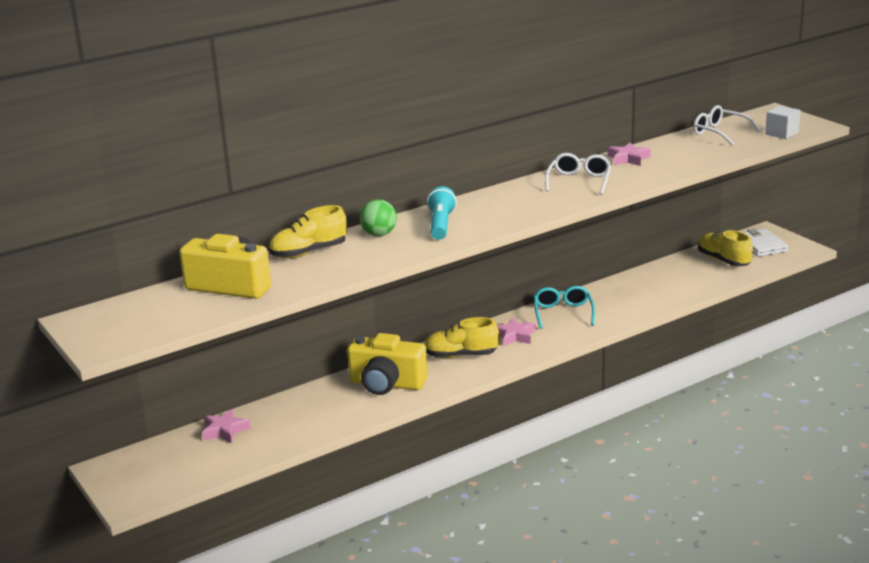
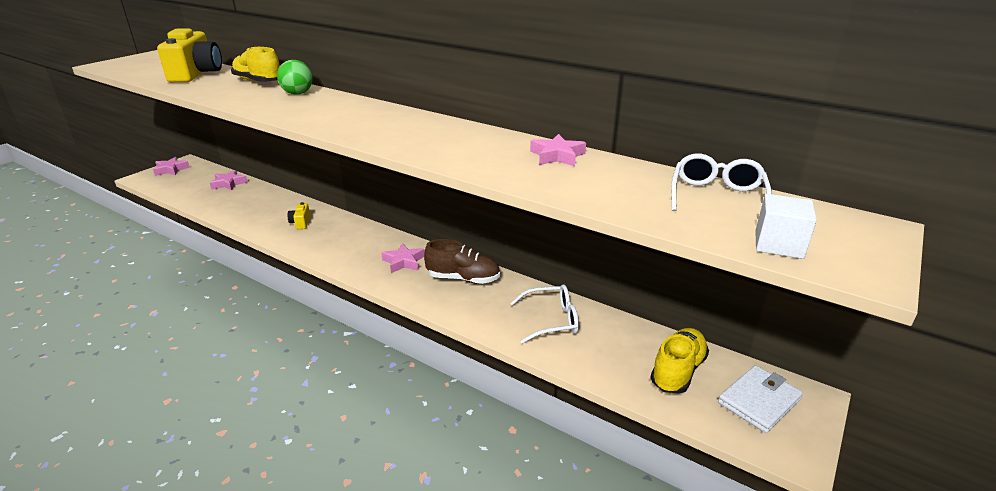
camera: 65 degrees right, 5 degrees up
yellow camera [347,333,428,395] -> yellow camera [287,202,310,229], size x0.44
yellow shoe [424,317,499,358] -> none
turquoise flashlight [427,186,457,240] -> none
turquoise glasses [534,286,595,329] -> brown shoe [424,239,500,284]
white glasses [545,153,612,195] -> white glasses moved to [510,284,579,344]
none -> pink star [153,157,190,176]

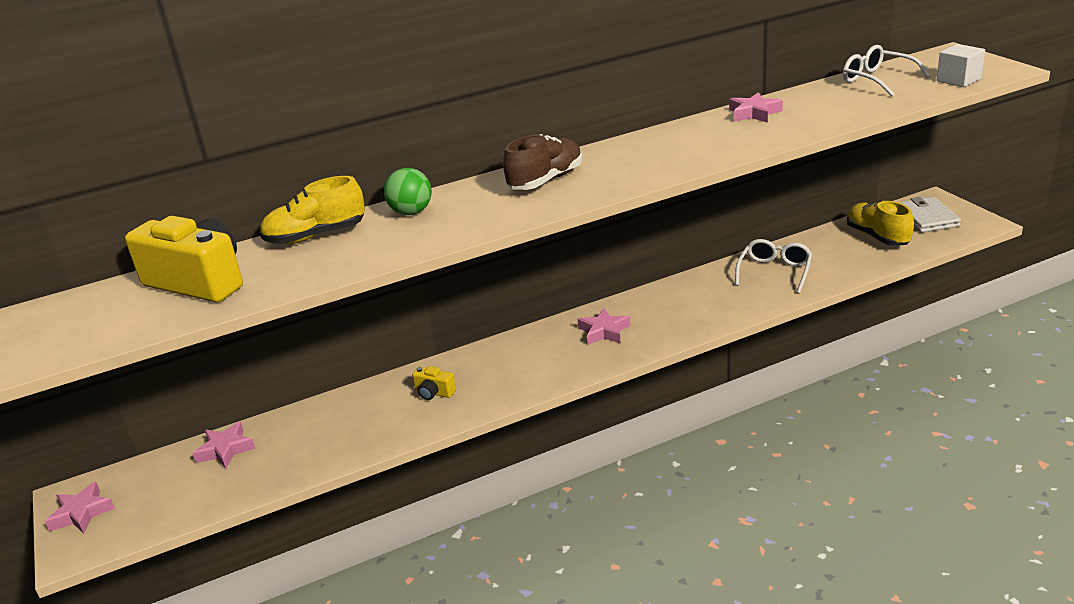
camera: 55 degrees left, 0 degrees up
brown shoe [424,239,500,284] -> brown shoe moved to [503,134,582,190]

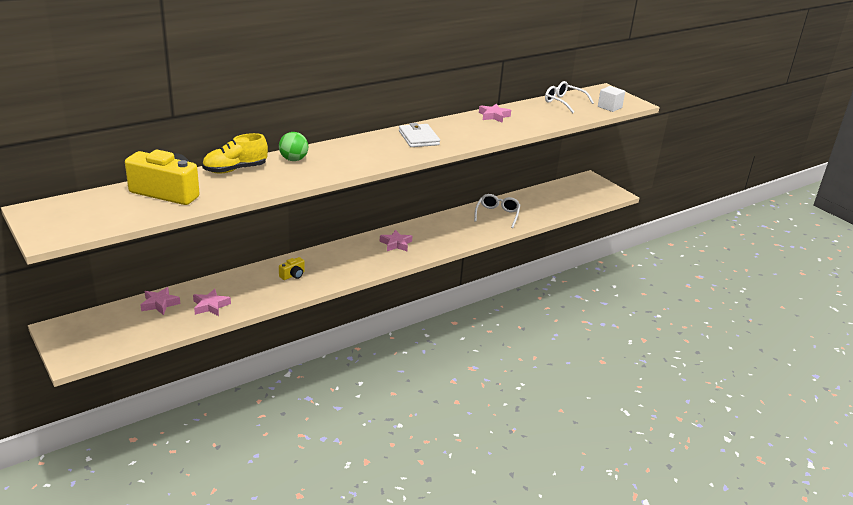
camera: 15 degrees left, 0 degrees up
pink star [45,482,115,534] -> pink star moved to [193,289,231,316]
yellow camera [412,366,456,400] -> yellow camera turned 60 degrees counterclockwise [279,257,305,280]
brown shoe [503,134,582,190] -> none
yellow shoe [847,201,914,246] -> none
white wallet [898,197,961,233] -> white wallet moved to [399,123,440,147]

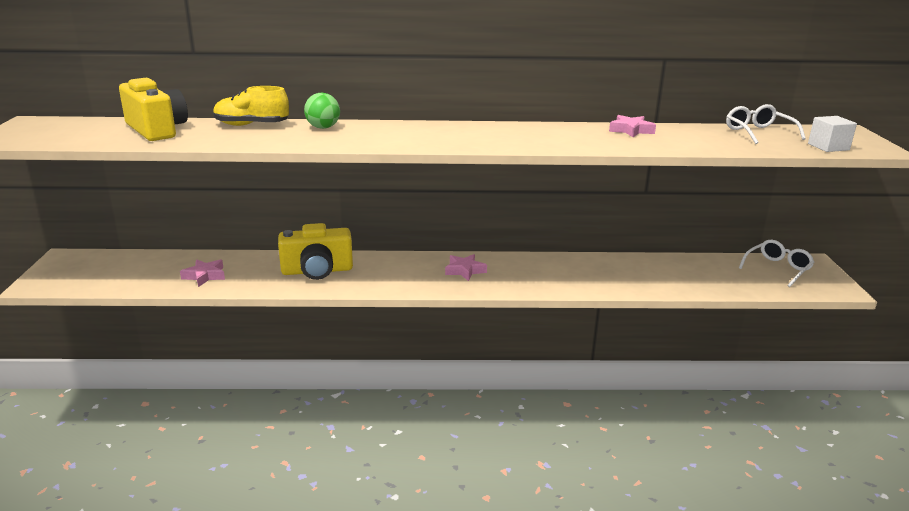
camera: 35 degrees right, 5 degrees down
pink star [140,287,181,315] -> none
yellow camera [279,257,305,280] -> yellow camera [278,223,353,280], size x2.25
white wallet [399,123,440,147] -> none
white glasses [474,194,520,228] -> white glasses moved to [739,240,814,287]

